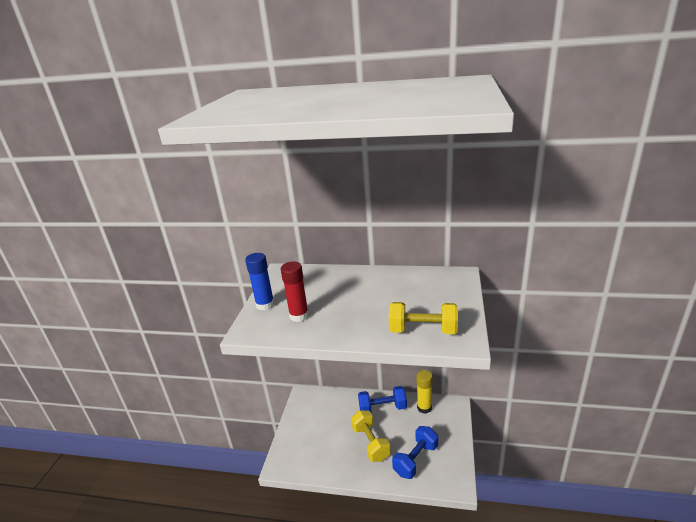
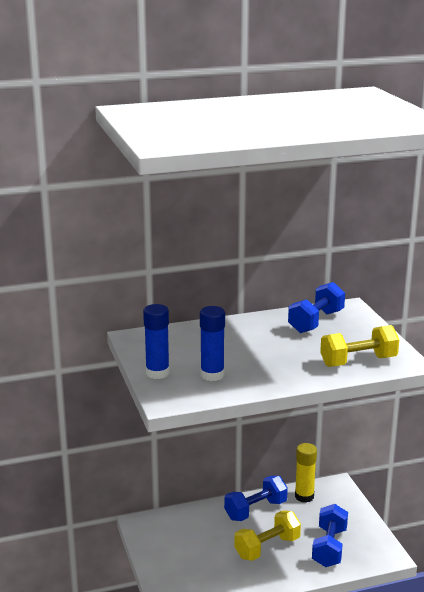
camera: 30 degrees left, 5 degrees down
red glue stick [281,262,309,322] -> blue glue stick [200,306,225,381]
yellow dumbbell [351,410,391,462] -> yellow dumbbell turned 75 degrees counterclockwise [234,511,301,561]
none -> blue dumbbell [288,282,345,333]

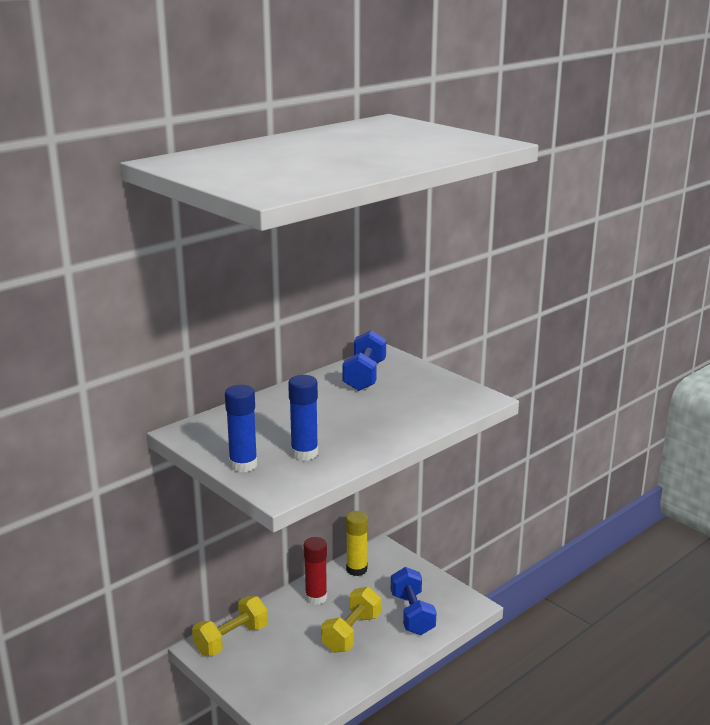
camera: 25 degrees left, 0 degrees up
blue dumbbell [224,476,288,521] -> red glue stick [304,537,327,605]
yellow dumbbell [320,325,399,367] -> yellow dumbbell moved to [192,596,268,656]

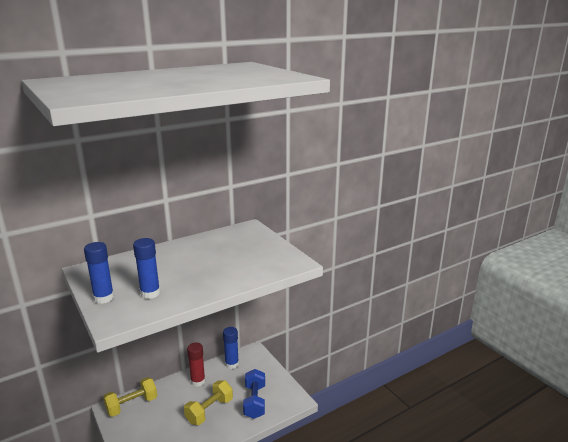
camera: 10 degrees right, 0 degrees up
blue dumbbell [343,330,386,391] -> none
yellow glue stick [346,511,368,576] -> blue glue stick [223,327,239,369]

